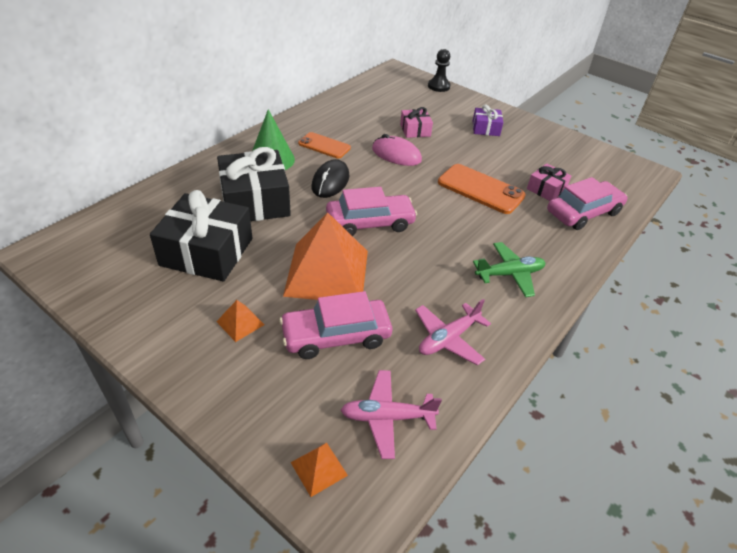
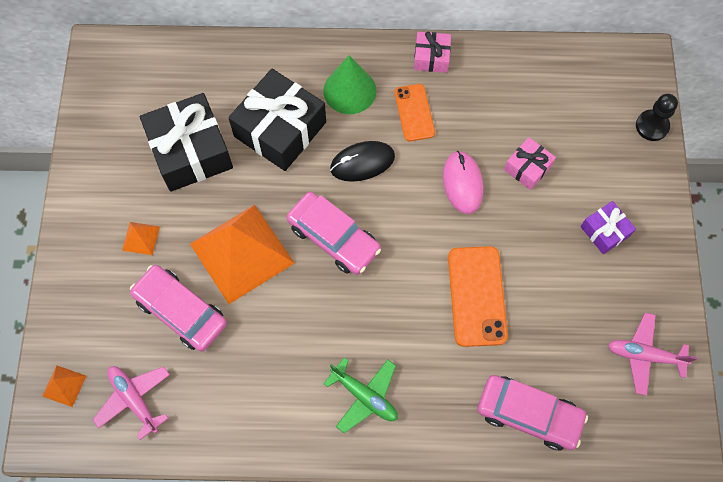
camera: 55 degrees right, 25 degrees up
pink plane [415,299,491,366] -> pink plane moved to [608,313,698,396]
pink gift [527,164,571,201] -> pink gift moved to [414,32,451,73]

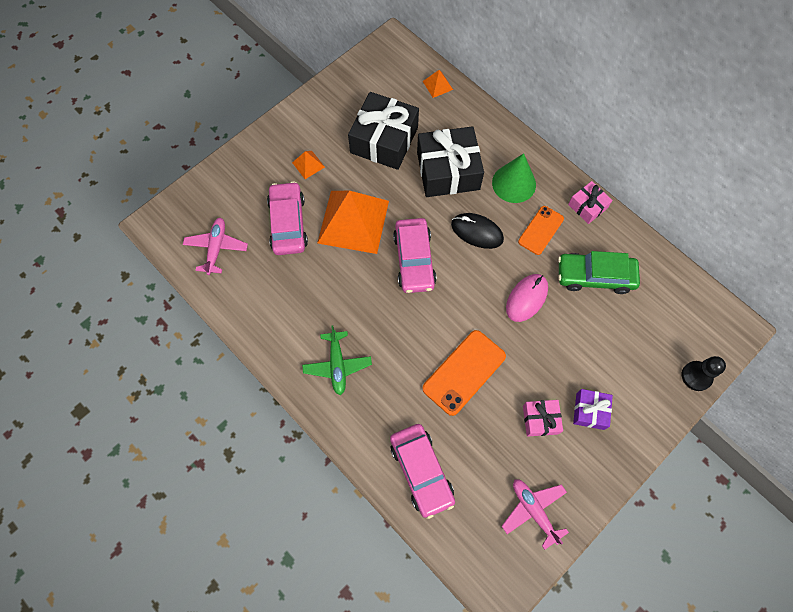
camera: 45 degrees right, 0 degrees up
orange pyramid [42,366,86,407] -> orange pyramid moved to [423,70,453,98]
pink gift [504,137,556,190] -> pink gift moved to [523,400,563,437]
none -> green car [558,251,640,294]

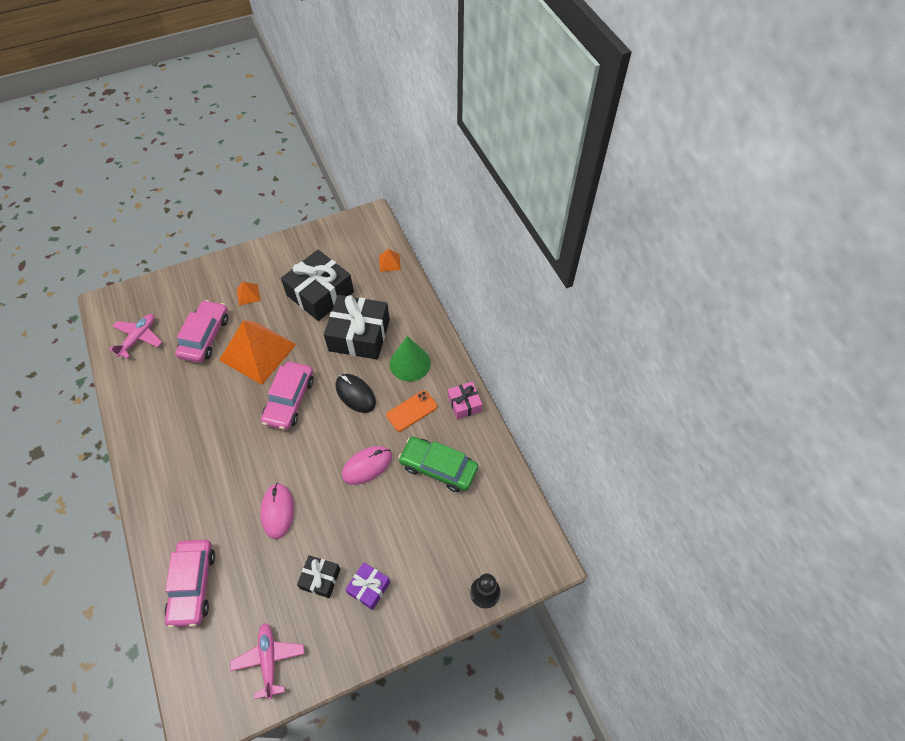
camera: 20 degrees right, 10 degrees down
green plane [302,326,372,395] -> none
orange phone [423,330,506,416] -> pink mouse [260,483,294,539]
pink gift [523,400,563,437] -> black gift [297,555,340,598]

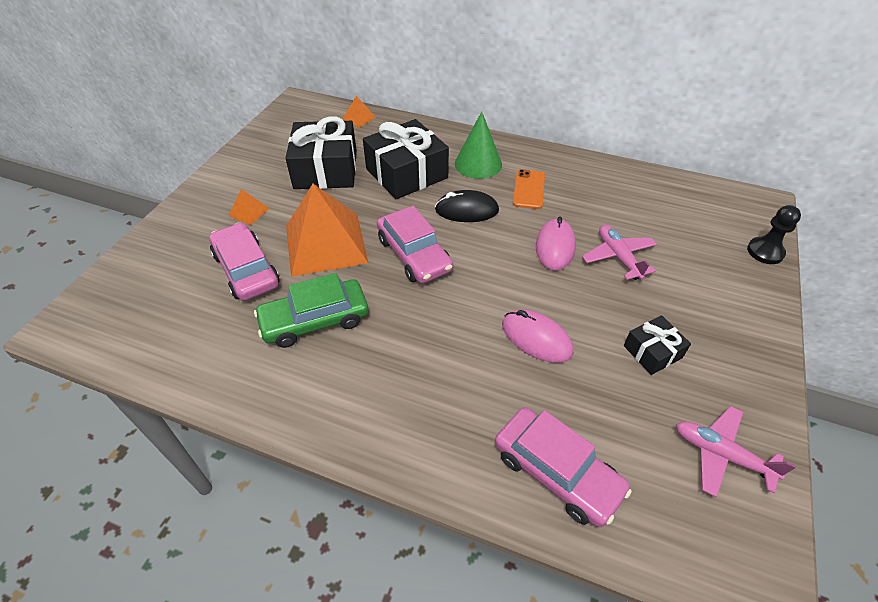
camera: 45 degrees left, 10 degrees down
pink plane [109,314,162,359] -> pink plane moved to [582,225,657,280]
purple gift [345,562,390,610] -> none
green car [398,437,478,492] -> green car moved to [254,273,368,348]
pink gift [448,381,482,419] -> none

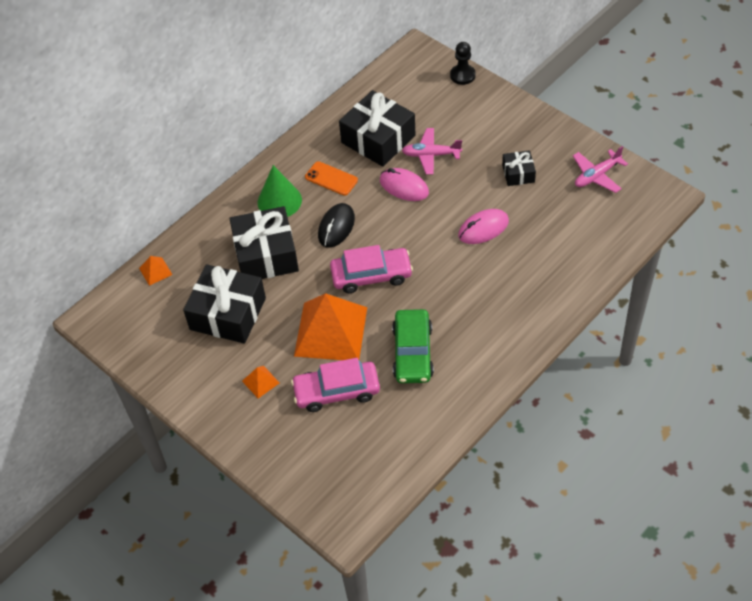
camera: 65 degrees left, 5 degrees up
pink car [495,407,632,527] -> none
none -> black gift [339,90,416,167]

